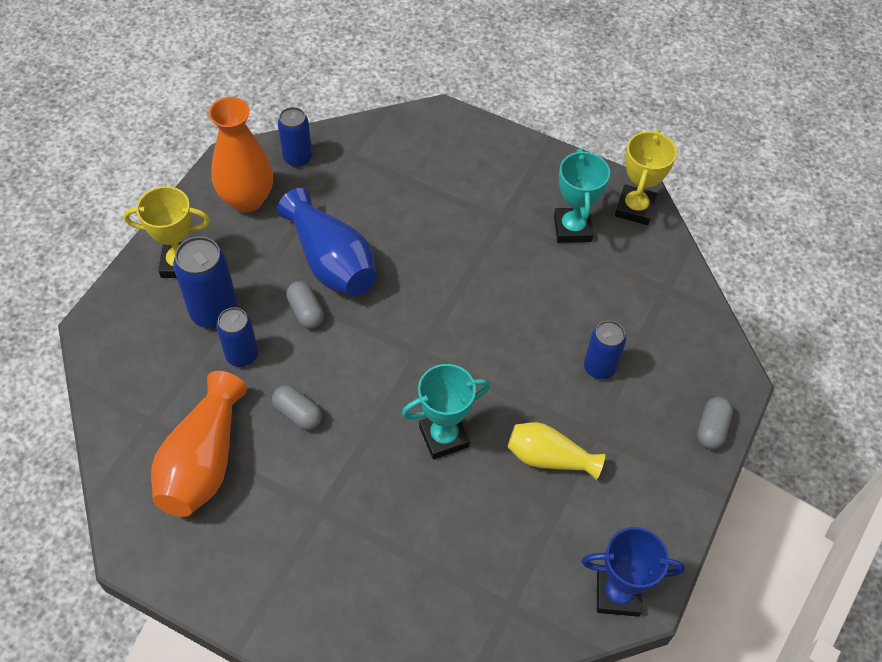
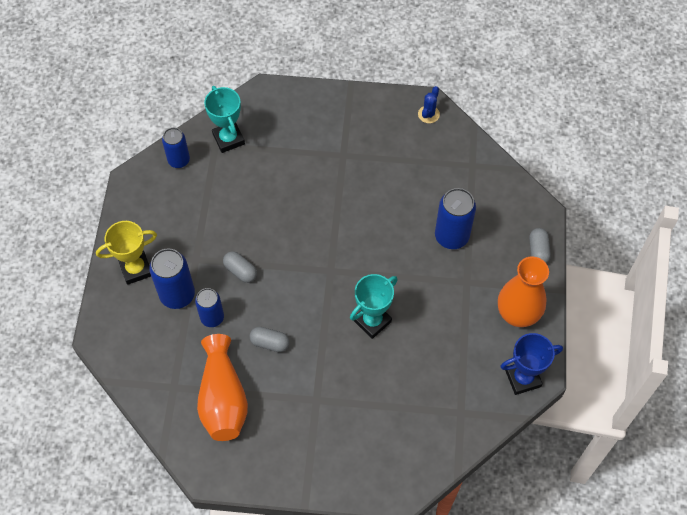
camera: 20 degrees left, 5 degrees up
orange vase [209,97,273,212] -> orange vase moved to [498,257,549,327]
blue vase [277,188,376,296] -> none
yellow vase [508,422,605,480] -> none
turquoise trophy [554,148,610,243] -> turquoise trophy moved to [204,86,245,153]
blue can [584,320,626,379] -> blue can [435,188,476,249], size x1.51
yellow trophy [615,130,677,225] -> blue cactus [418,86,440,123]

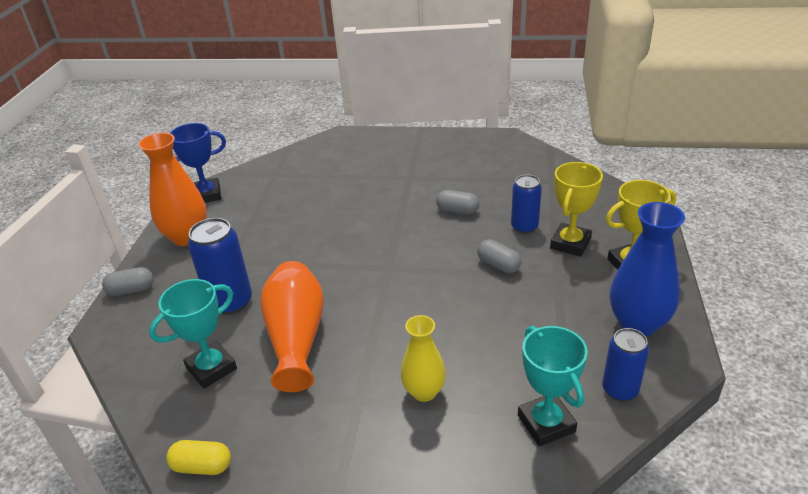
camera: 175 degrees left, 25 degrees down
blue can [150,248,195,309] -> yellow trophy [550,162,603,257]
orange vase [197,334,248,441] -> orange vase moved to [260,261,324,392]
turquoise trophy [350,274,398,339] -> turquoise trophy moved to [149,279,237,389]
blue cactus [418,86,440,123] -> yellow capsule [166,440,231,475]
grey capsule [529,228,551,263] -> grey capsule turned 75 degrees clockwise [102,267,154,296]
none -> yellow vase [401,315,446,402]
none -> blue vase [610,202,685,337]

